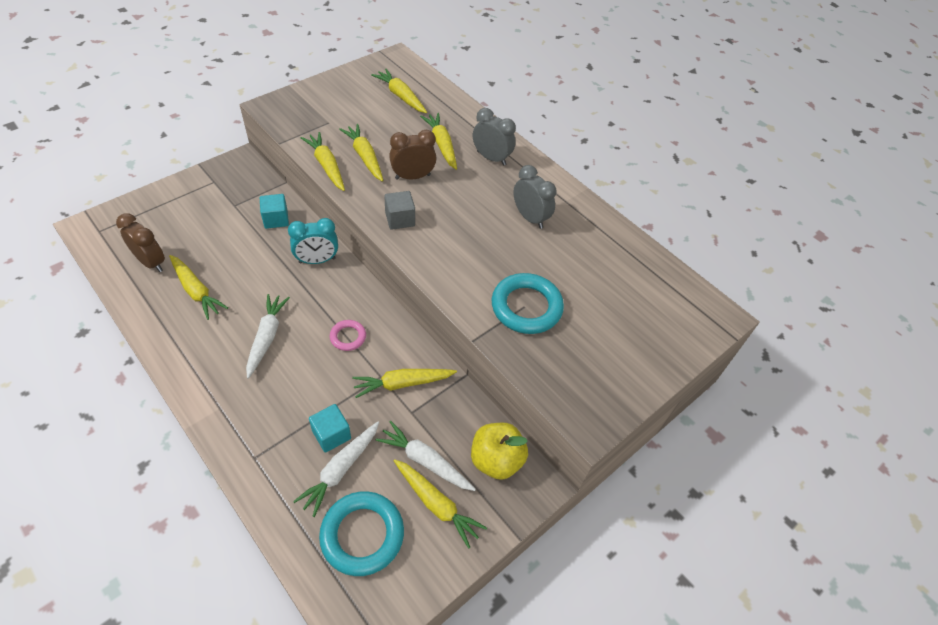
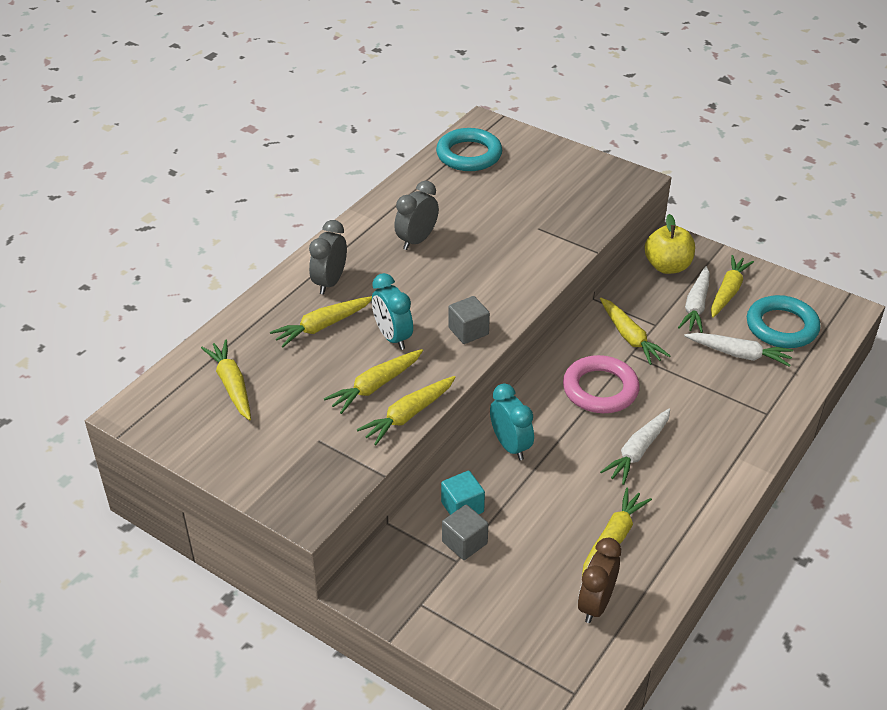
camera: 100 degrees left, 10 degrees down
white carrot [246,294,290,379] -> white carrot turned 45 degrees counterclockwise [600,409,670,485]
turquoise cube [309,404,351,453] -> none
pink ring [330,320,366,351] -> pink ring [563,355,640,413], size x1.89
yellow carrot [371,69,427,113] -> yellow carrot turned 120 degrees clockwise [201,340,251,420]
brown clock [389,130,436,180] -> turquoise clock [372,273,413,350]
turquoise ring [492,273,564,334] -> turquoise ring moved to [436,128,502,171]
none -> grey cube [442,505,488,560]

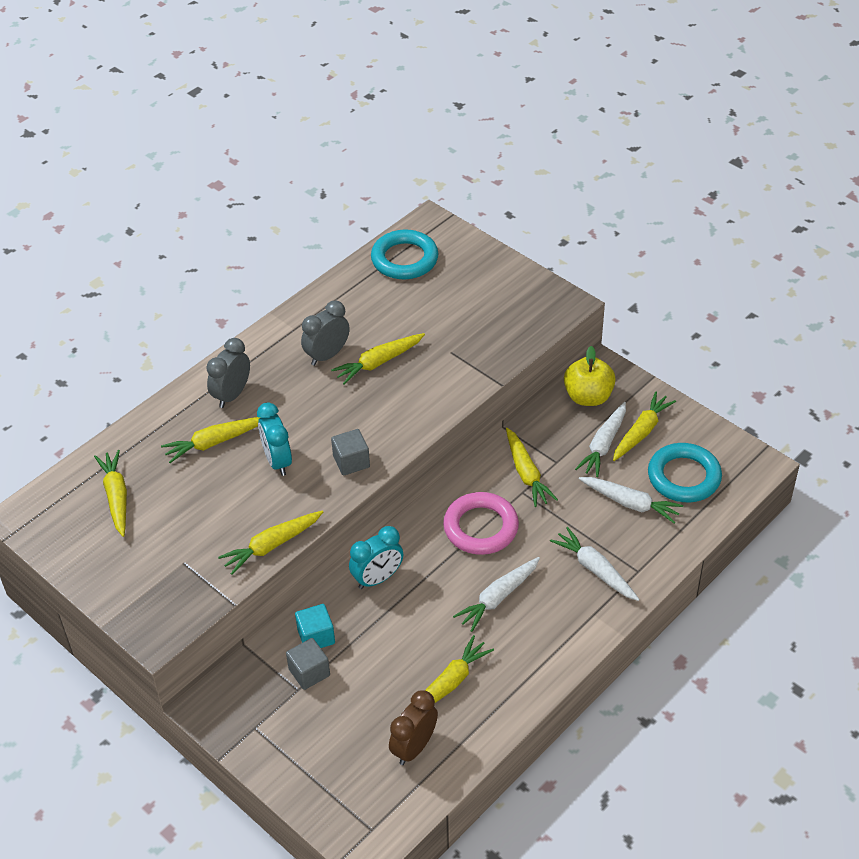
camera: 10 degrees right, 5 degrees up
yellow carrot [324,349,423,414] -> yellow carrot moved to [331,333,425,385]
turquoise clock [490,383,534,460] -> turquoise clock turned 75 degrees clockwise [349,526,403,589]
none -> white carrot [550,527,640,601]

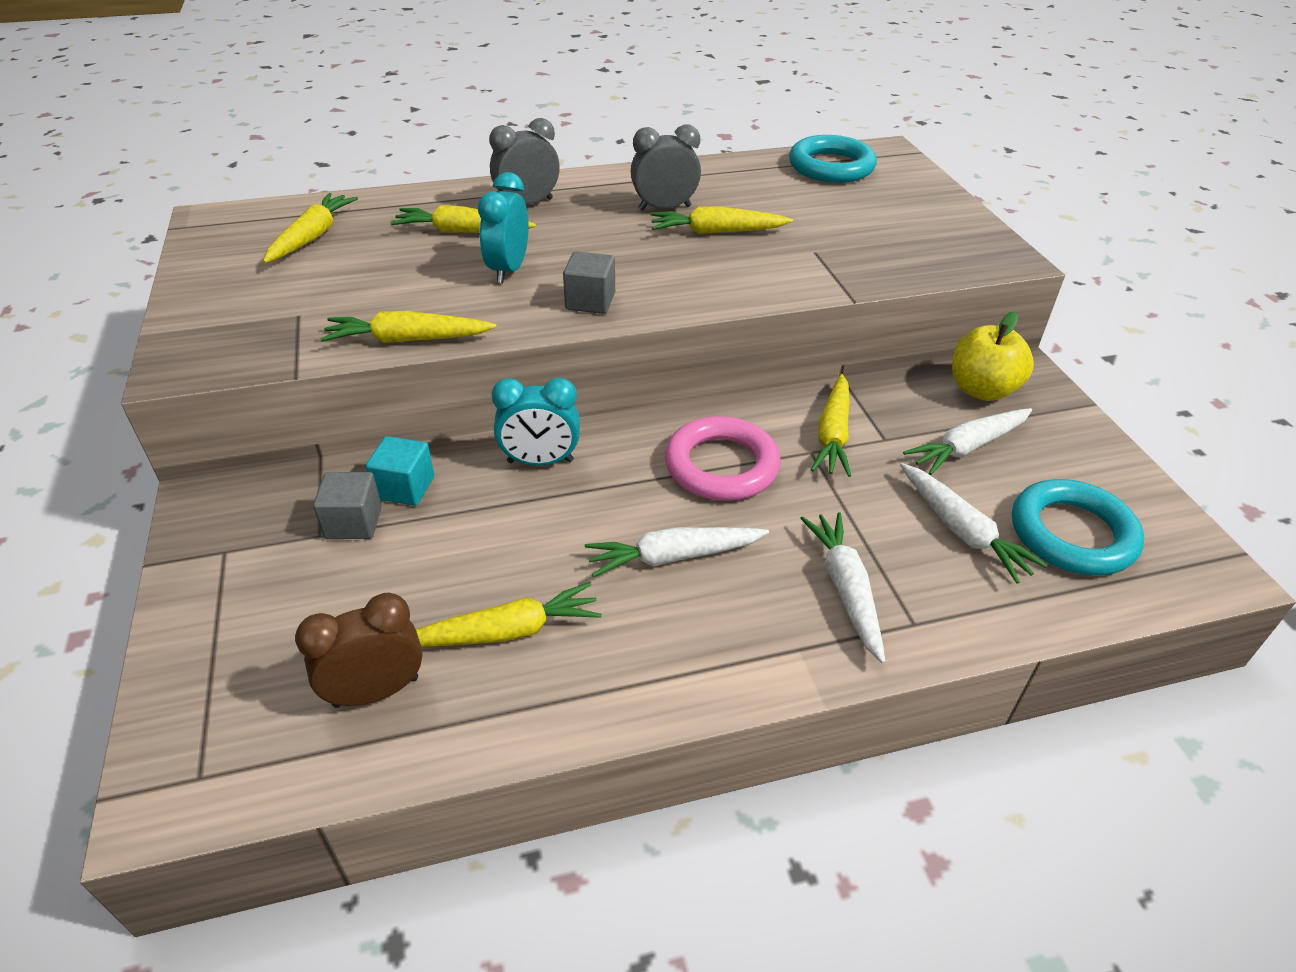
camera: 30 degrees right, 5 degrees down
yellow carrot [613,391,676,461] -> none

